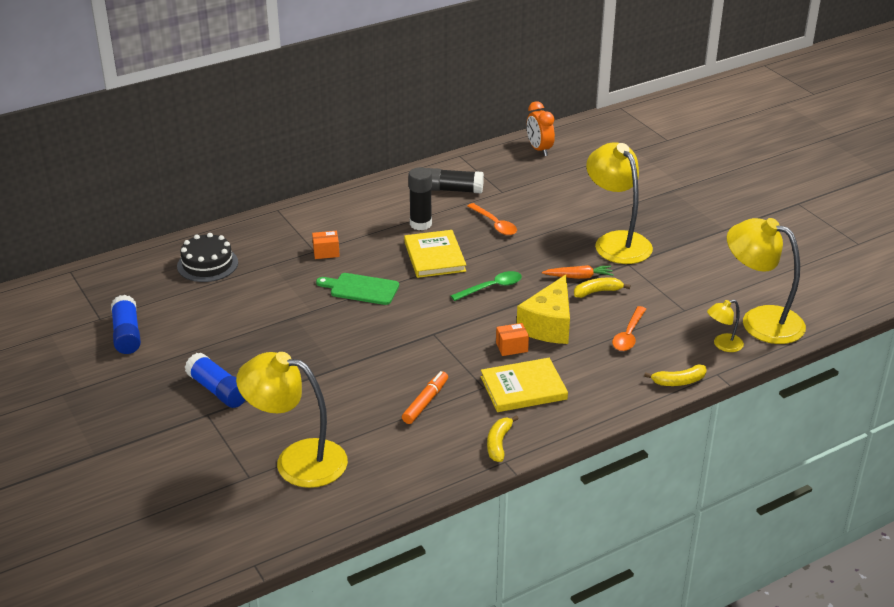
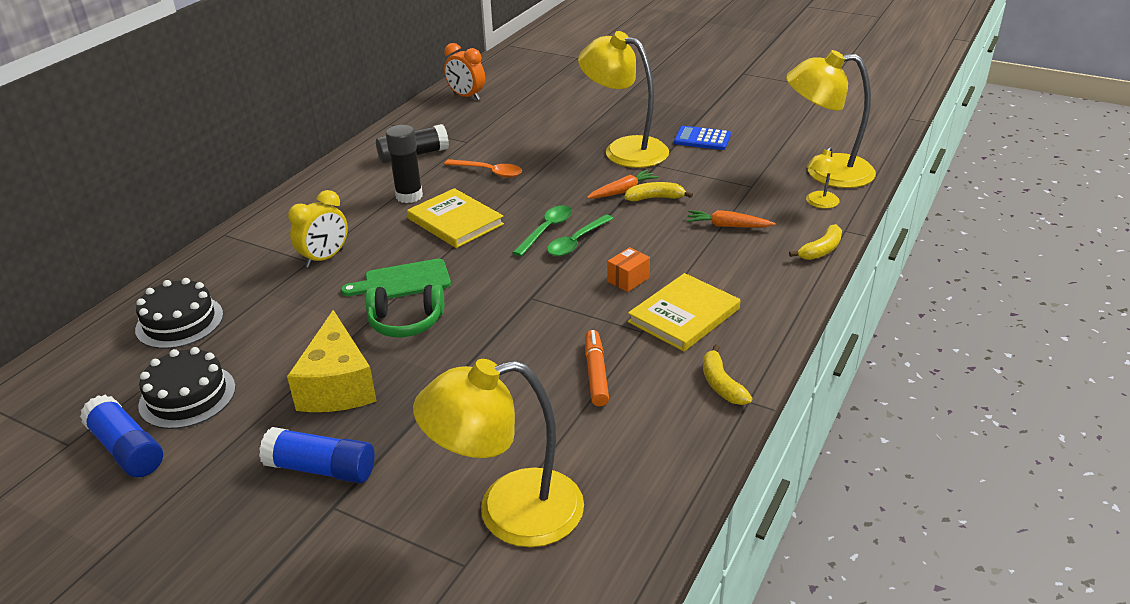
camera: 30 degrees left, 0 degrees up
orange box [312,231,340,259] -> yellow clock [288,190,348,268]
yellow cheese [517,275,570,344] -> yellow cheese moved to [287,310,377,412]
yellow banana [574,278,630,298] -> yellow banana turned 45 degrees clockwise [624,182,693,201]
orange spoon [612,306,646,351] -> orange carrot [687,210,775,228]
none -> black cake [138,347,236,429]
none -> green headphones [365,284,444,337]
none -> green spoon [547,214,614,256]
none -> blue calculator [674,126,731,150]

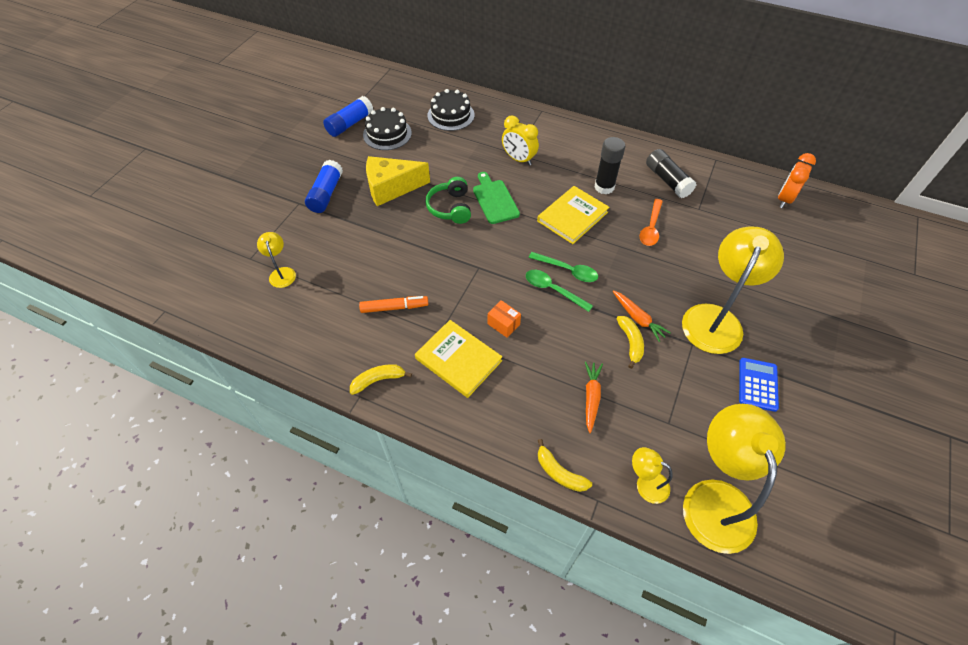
camera: 85 degrees right, 20 degrees up
yellow lamp [413,359,584,547] -> yellow lamp [257,232,296,288], size x0.47

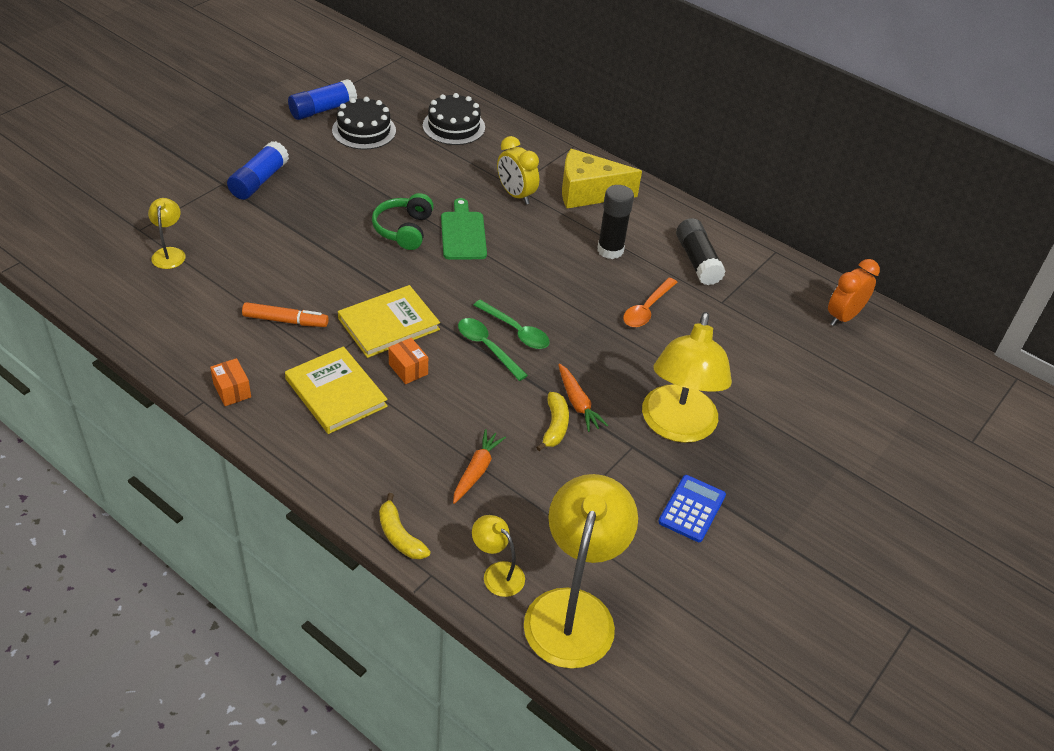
camera: 10 degrees right, 10 degrees down
yellow banana [350,364,412,395] -> orange box [210,358,251,406]
yellow cheese [366,156,430,206] -> yellow cheese moved to [562,149,642,208]
yellow book [537,186,610,244] -> yellow book moved to [338,285,440,358]
yellow lamp [682,227,784,354] -> yellow lamp turned 150 degrees clockwise [642,312,732,443]

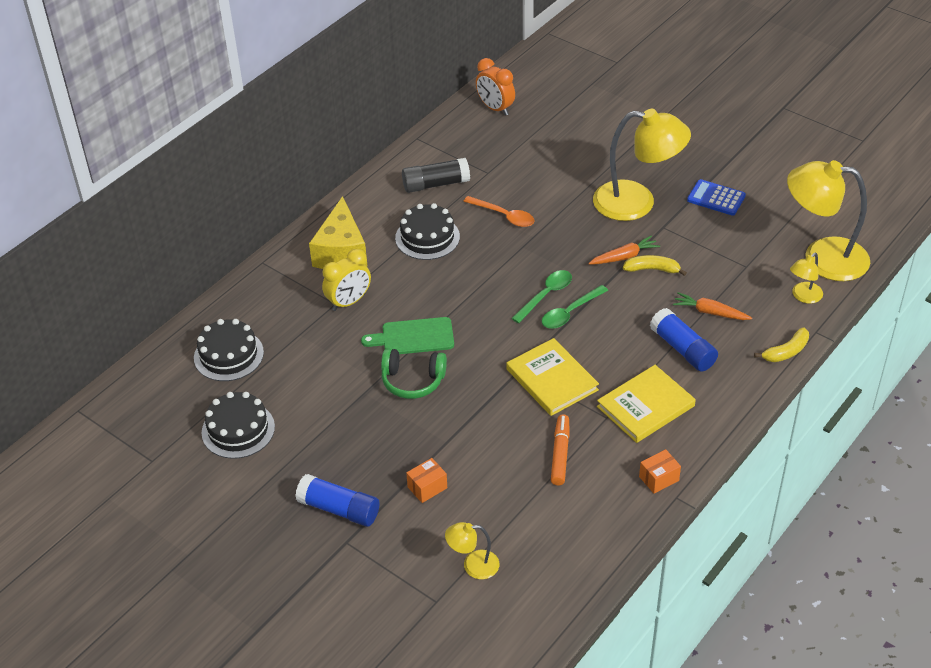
camera: 85 degrees left, 0 degrees up
blue glue stick [288,79,357,120] -> blue glue stick moved to [650,308,718,372]
orange box [388,338,428,384] -> orange box moved to [406,458,447,503]
black glue stick [597,185,634,259] -> black cake [395,203,460,260]

